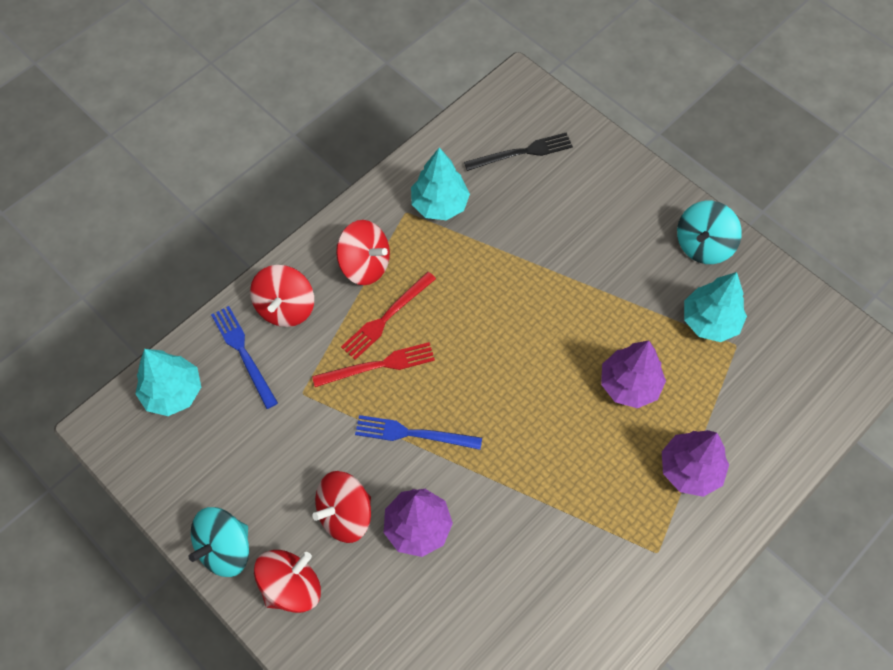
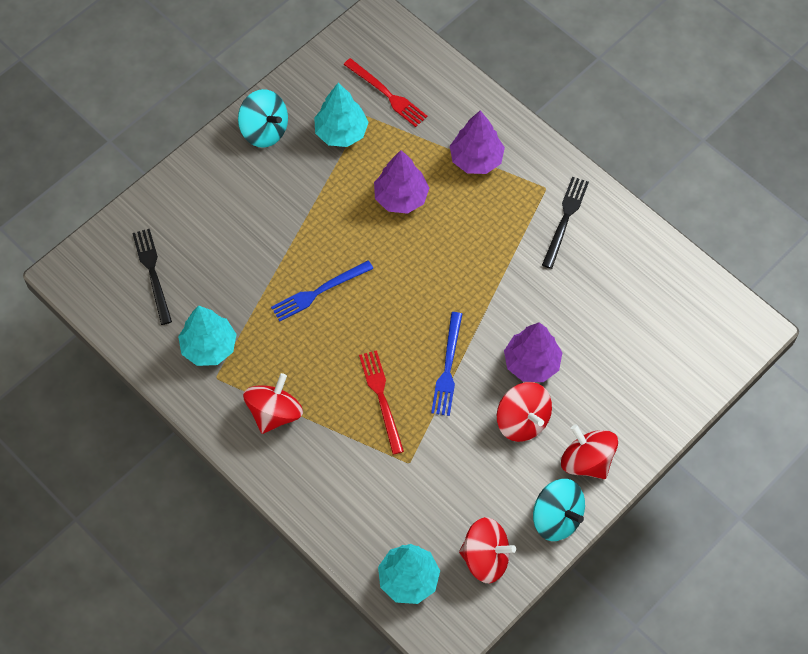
camera: 90 degrees left, 0 degrees up
blue fork [211,306,278,409] -> blue fork moved to [271,260,374,321]
red spinning top [250,265,314,327] -> red spinning top moved to [459,517,516,583]
red fork [341,272,436,360] -> red fork moved to [344,58,427,127]
none -> black fork [542,177,589,269]

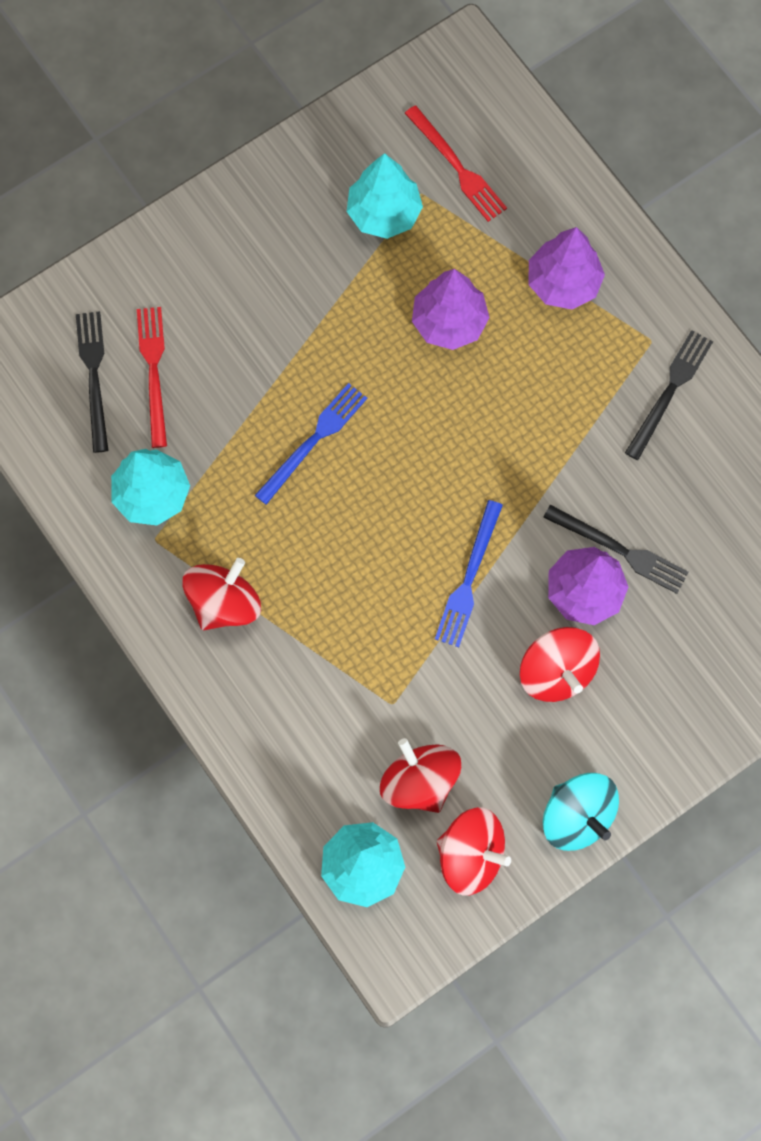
camera: 10 degrees right, 10 degrees up
turquoise spinning top [238,89,288,148] -> none
blue fork [271,260,374,321] -> blue fork turned 150 degrees clockwise [255,383,367,505]
red fork [359,350,404,454] -> red fork moved to [137,307,167,448]
red spinning top [561,425,618,479] -> red spinning top moved to [380,738,461,813]
none -> black fork [543,505,689,594]

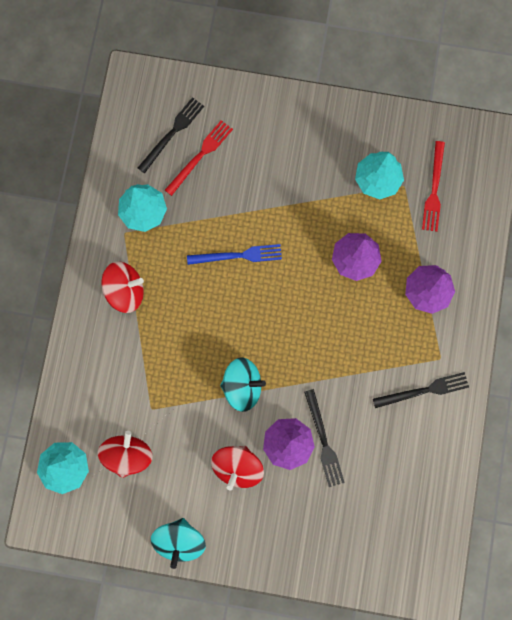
camera: 45 degrees right, 5 degrees up
blue fork [435,500,503,647] -> turquoise spinning top [220,358,266,412]
red spinning top [437,807,511,896] -> none

